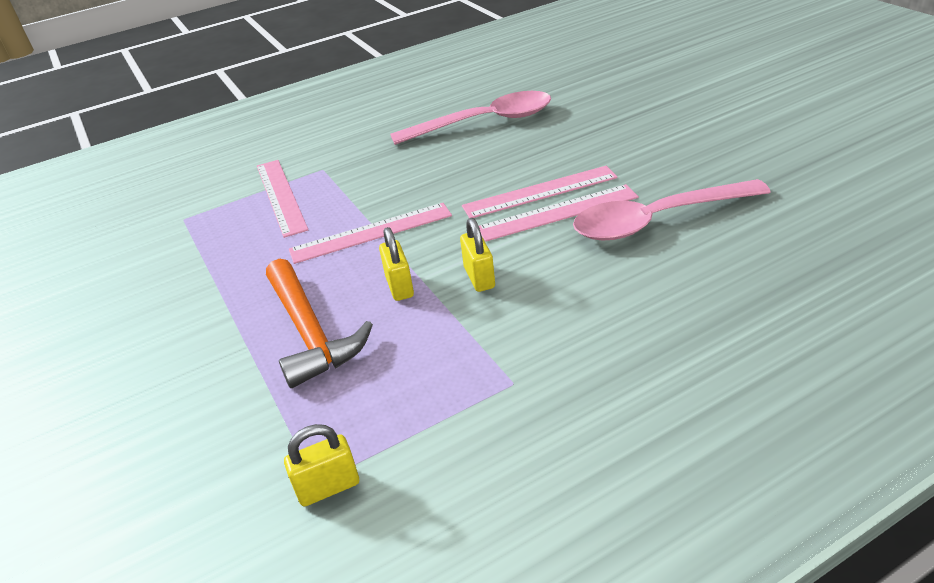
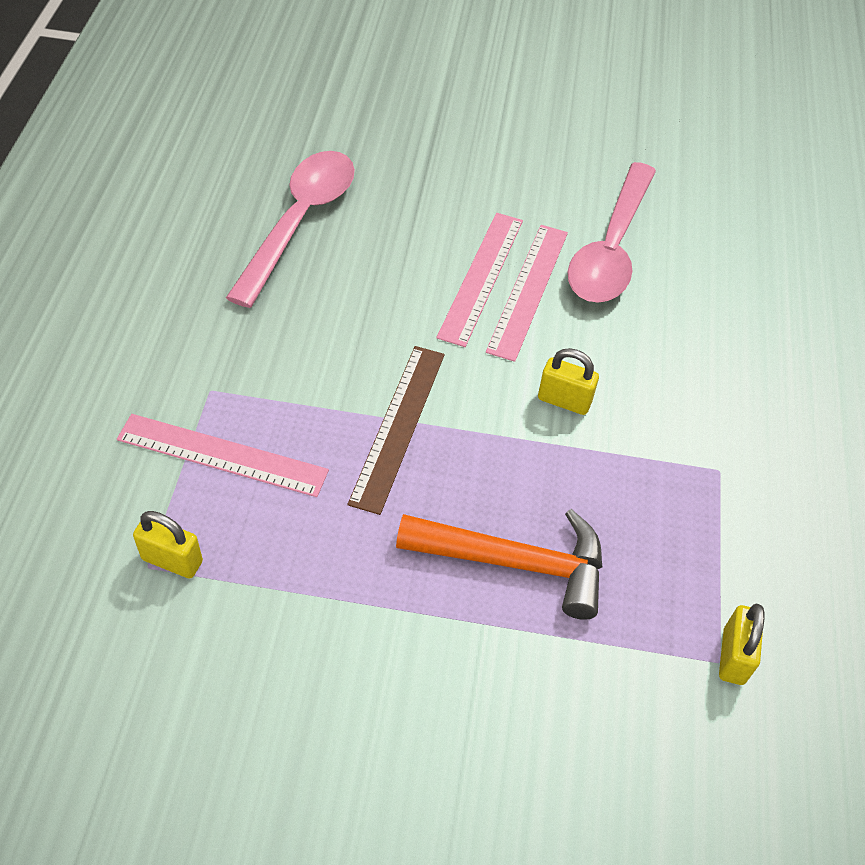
camera: 60 degrees left, 15 degrees up
pink ruler [289,203,452,264] -> brown ruler [348,346,445,515]
yellow padlock [379,227,414,301] -> yellow padlock moved to [133,511,203,578]

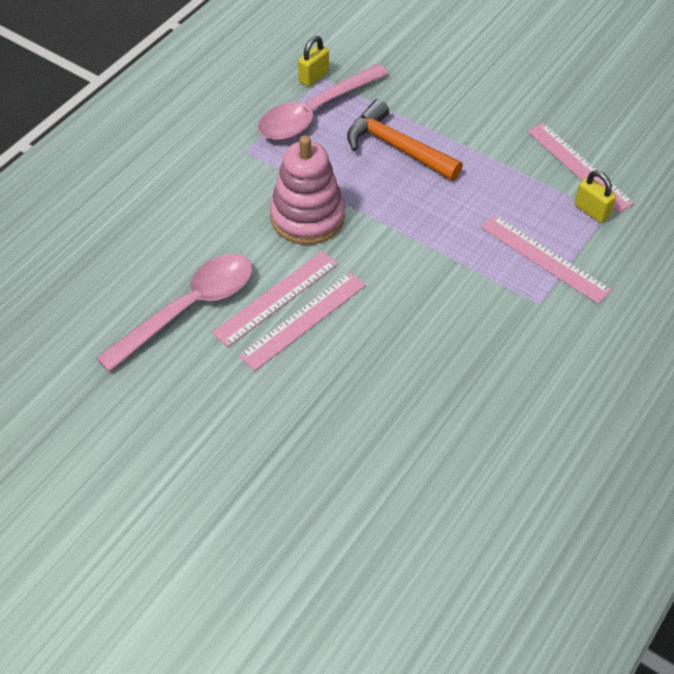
camera: 150 degrees left, 0 degrees up
pink spoon [226,151,355,308] -> pink spoon moved to [258,64,388,140]
brown ruler [348,346,445,515] -> none
yellow padlock [538,348,599,415] -> pink stacking toy [270,135,345,245]
none -> pink ruler [527,123,634,213]

